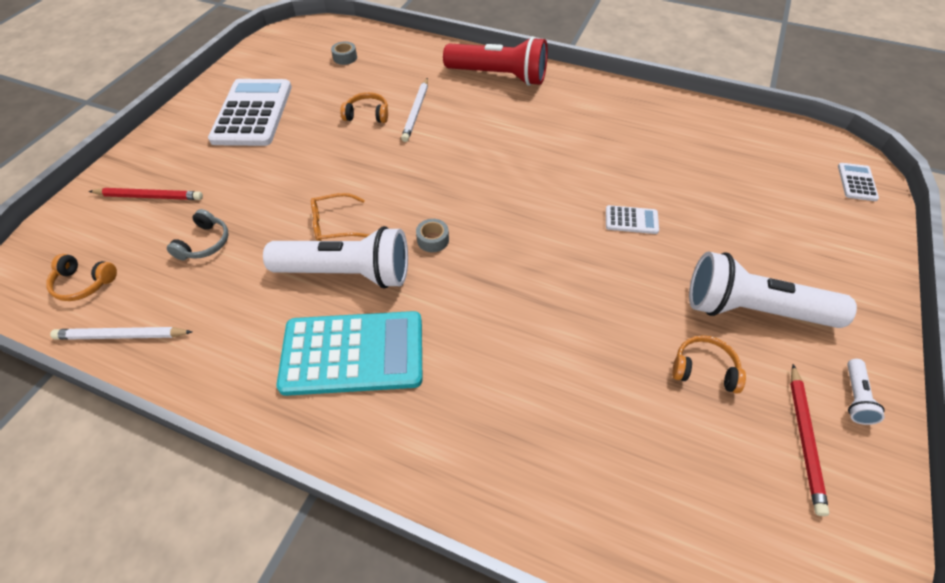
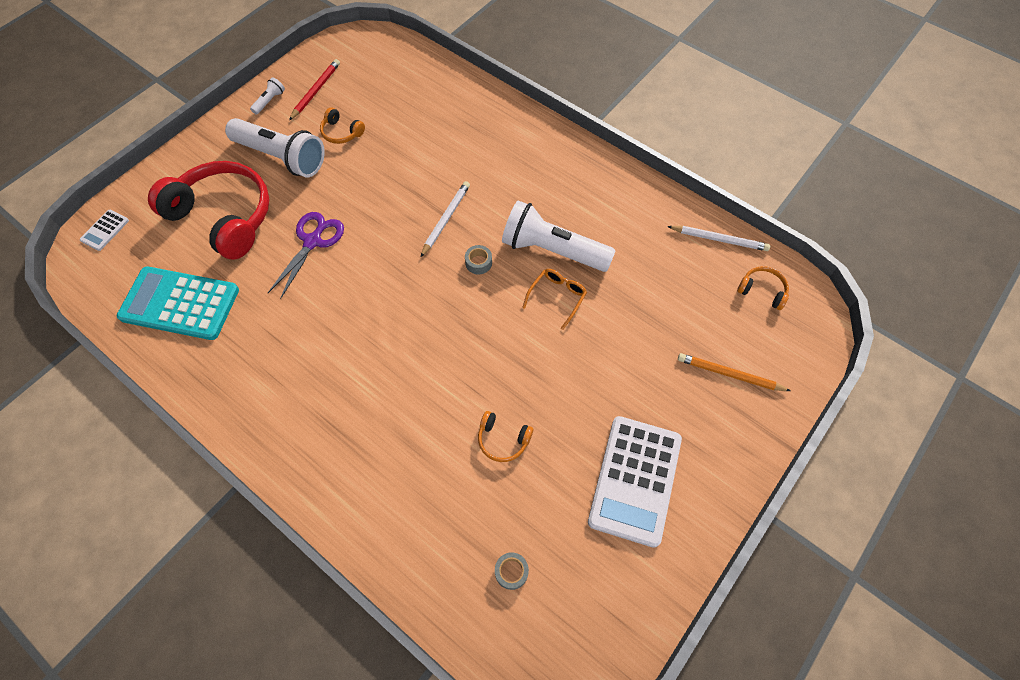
camera: 165 degrees left, 10 degrees up
red pencil [89,188,203,200] -> orange pencil [678,353,791,391]
grey headphones [167,209,229,260] -> none
turquoise calculator [276,311,422,396] -> turquoise calculator moved to [117,266,239,340]
orange glasses [311,193,370,241] -> orange glasses turned 60 degrees counterclockwise [522,269,587,330]
white pencil [401,78,428,142] -> white pencil moved to [420,181,470,258]
red flashlight [443,36,548,86] -> none
white calculator [606,205,659,234] -> purple scissors [268,212,344,299]
none -> red headphones [148,161,269,259]

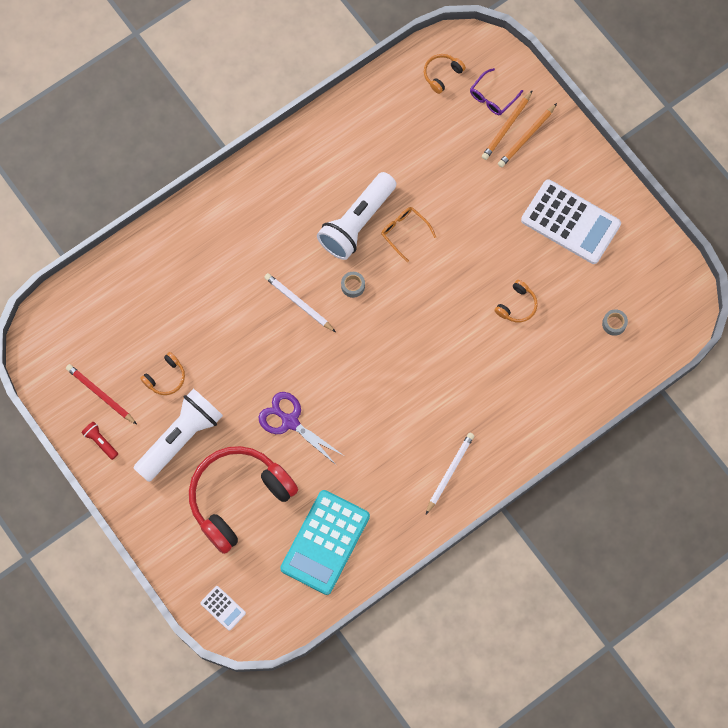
camera: 75 degrees left, 10 degrees up
white flashlight [250,77,285,115] -> red flashlight [81,422,118,460]
white pencil [667,226,770,251] -> white pencil moved to [426,433,474,514]
none -> purple glasses [470,68,523,115]
none -> orange pencil [498,103,557,167]

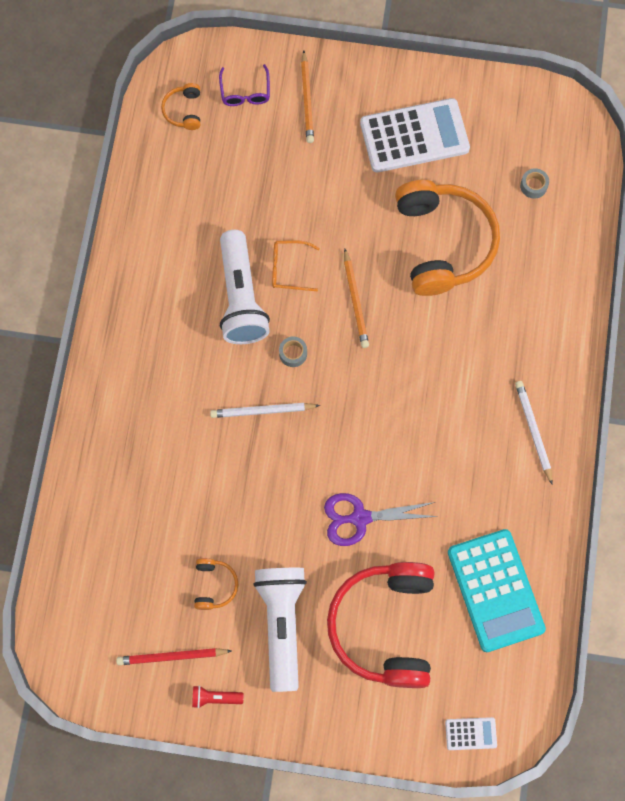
camera: 45 degrees left, 0 degrees up
orange pencil [482,90,533,160] -> orange pencil moved to [344,249,369,348]
orange headphones [495,280,538,322] -> orange headphones [395,180,500,296], size x2.39

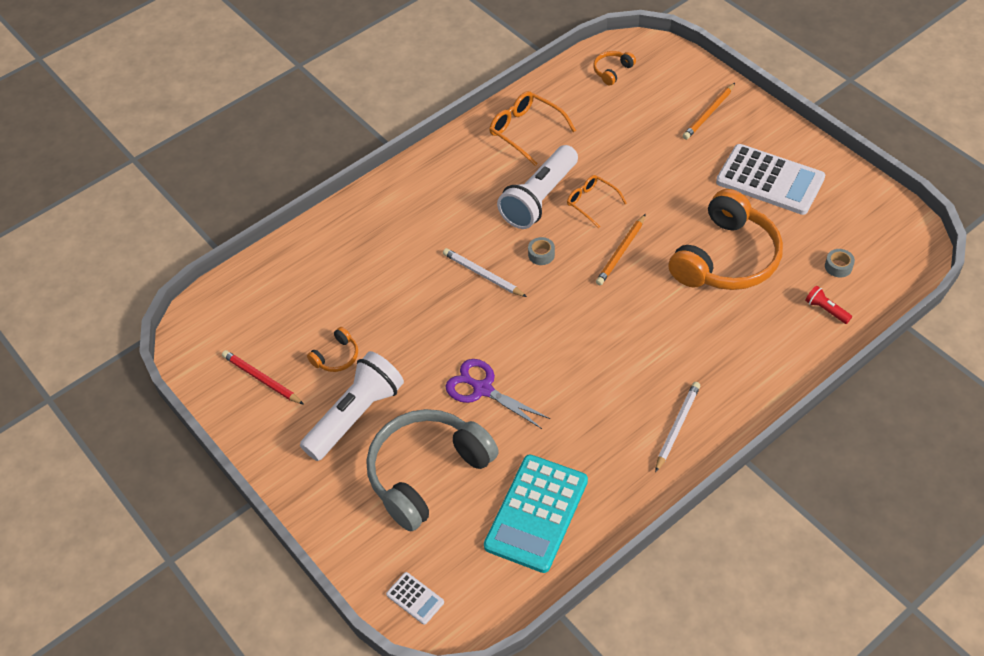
camera: 45 degrees right, 20 degrees down
red flashlight [192,685,244,708] -> red flashlight moved to [805,286,852,324]
purple glasses [219,64,270,106] -> none
red headphones [327,562,434,688] -> grey headphones [366,409,499,531]
none -> orange glasses [489,91,576,166]

